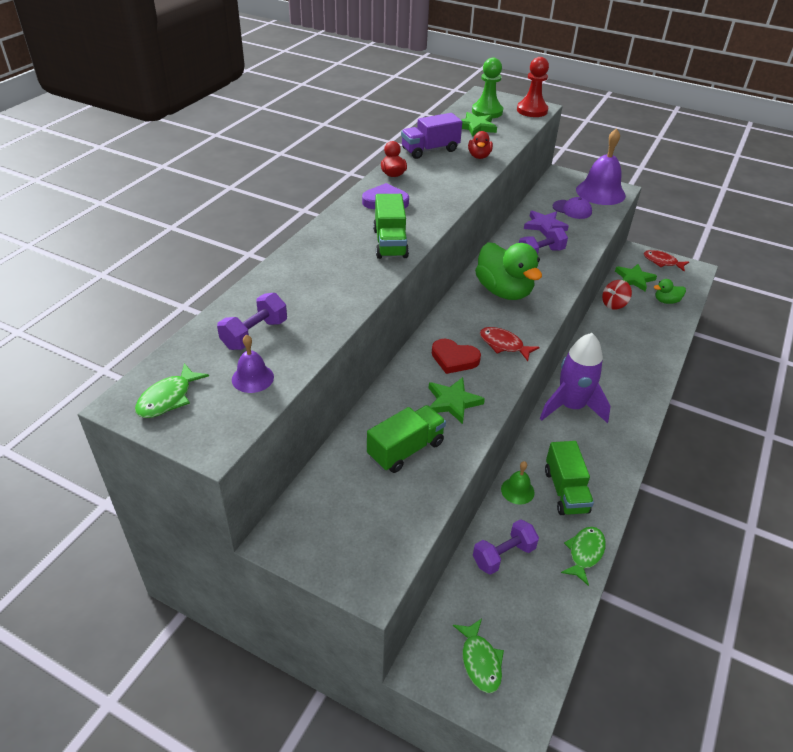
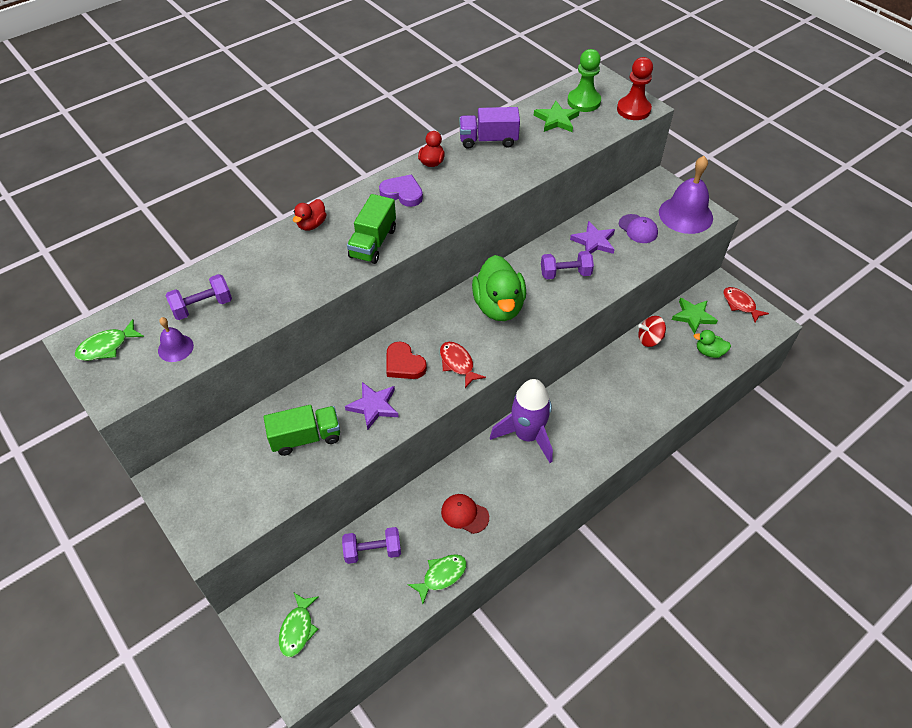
camera: 25 degrees right, 10 degrees up
green star [429,377,485,424] -> purple star [345,382,399,430]
red duck [468,131,493,159] -> red duck moved to [293,199,326,231]
green bell [501,461,535,505] -> none
green truck [545,441,594,515] -> red cap [441,494,489,534]

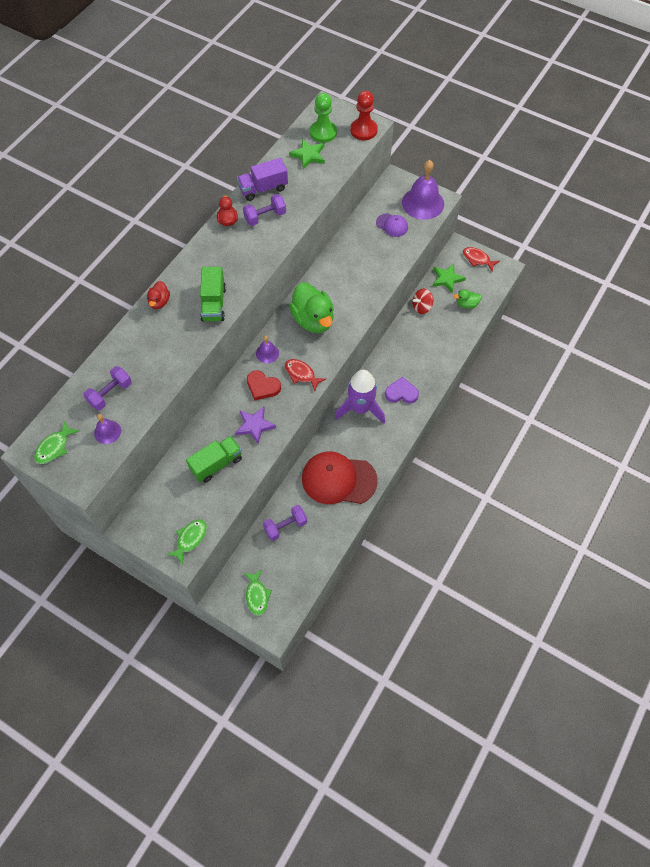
camera: 20 degrees left, 10 degrees up
purple heart [379,175,423,207] -> purple heart moved to [385,377,419,404]
green fish [408,554,467,604] -> green fish moved to [166,519,207,565]
red cap [441,494,489,534] -> red cap [302,452,378,504], size x2.07
purple dumbbell [541,251,594,279] -> purple dumbbell moved to [243,194,286,226]
purple star [570,221,615,254] -> none
none -> purple bell [256,335,279,363]

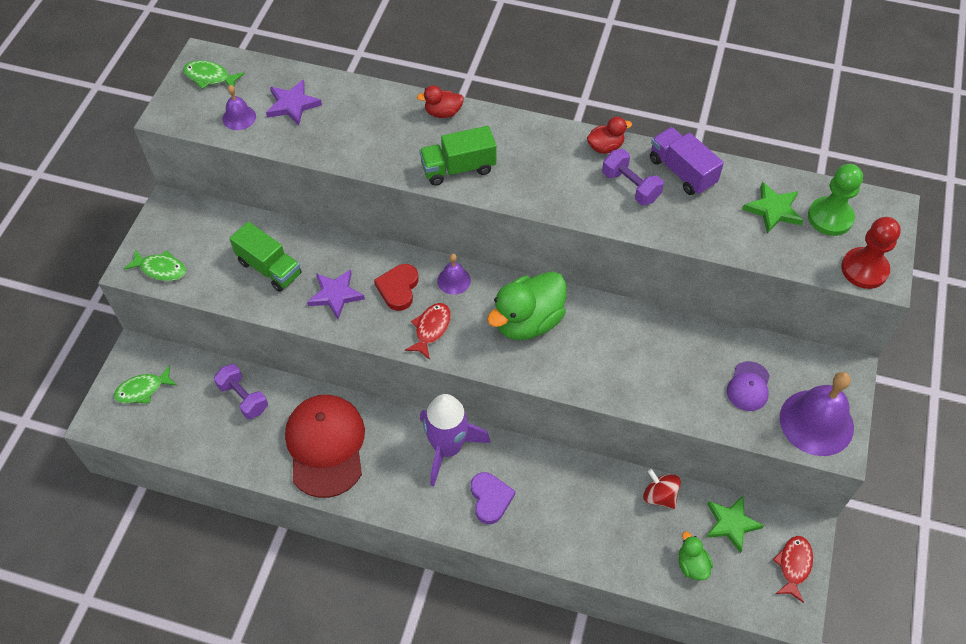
camera: 75 degrees right, 5 degrees down
purple dumbbell [83,366,132,411] -> purple star [266,80,322,126]

